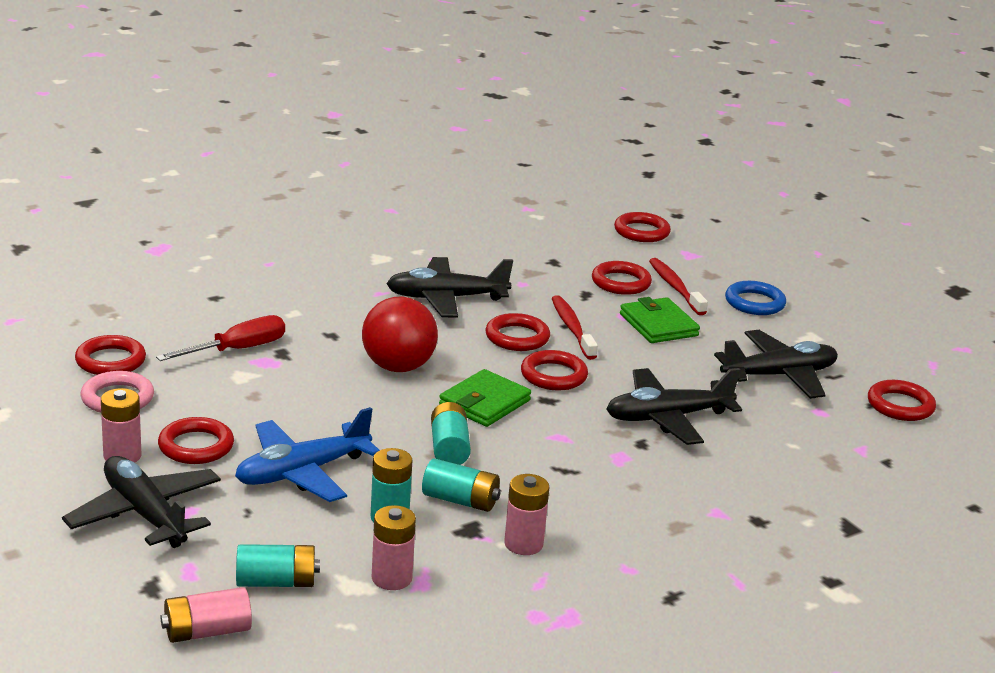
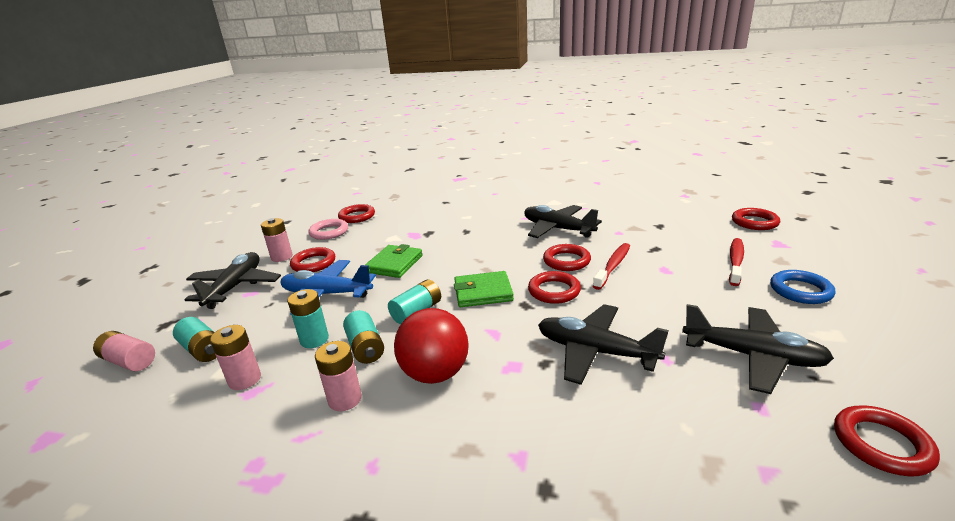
camera: 50 degrees right, 0 degrees up
red screwdriver [156,315,285,361] -> none
red ball [362,297,438,372] -> red ball moved to [394,308,469,384]
red ring [592,261,652,295] -> none
green wallet [620,297,700,343] -> green wallet moved to [365,244,423,278]

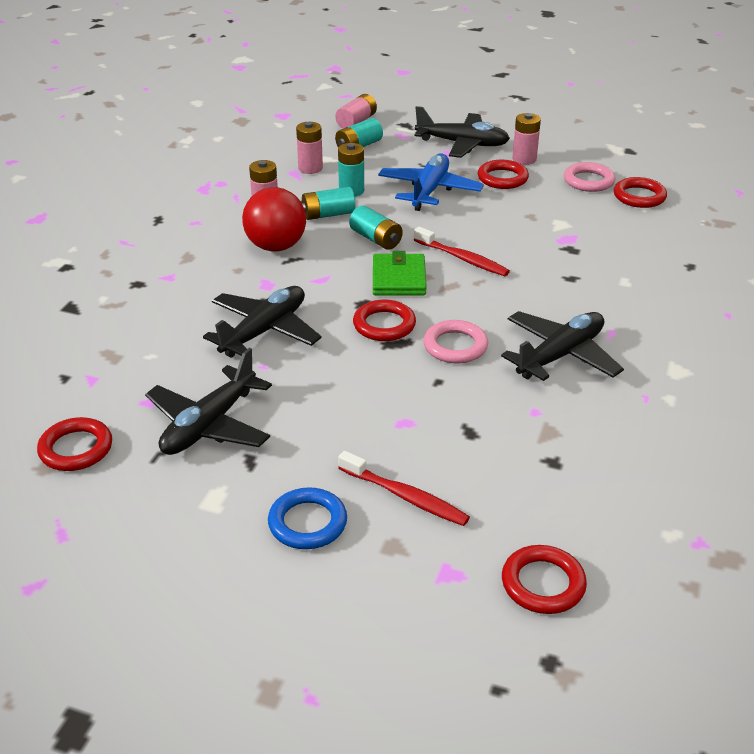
camera: 95 degrees right, 10 degrees up
green wallet [365,244,423,278] -> none
red ring [543,244,591,271] -> pink ring [423,320,488,364]
red toothbrush [593,243,630,290] -> red toothbrush moved to [414,227,510,276]

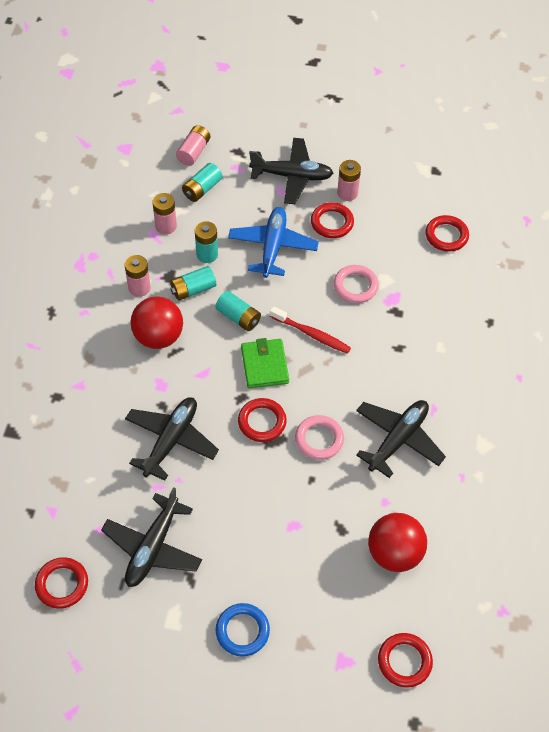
camera: 10 degrees left, 20 degrees up
red toothbrush [338,451,470,526] -> none
pink ring [564,162,616,192] -> pink ring moved to [334,265,379,303]
none -> red ball [368,513,427,572]

